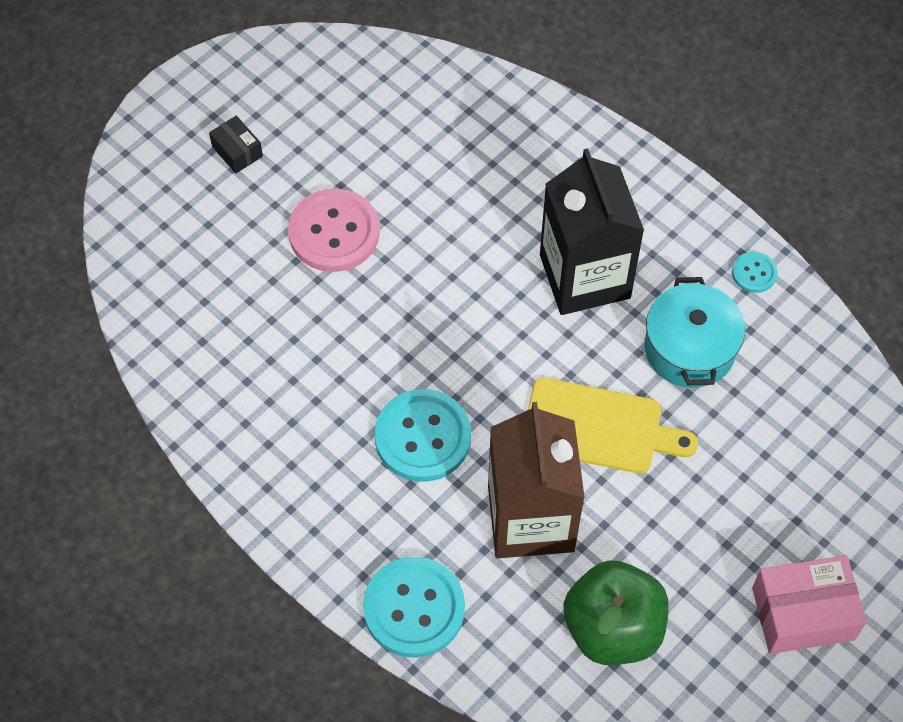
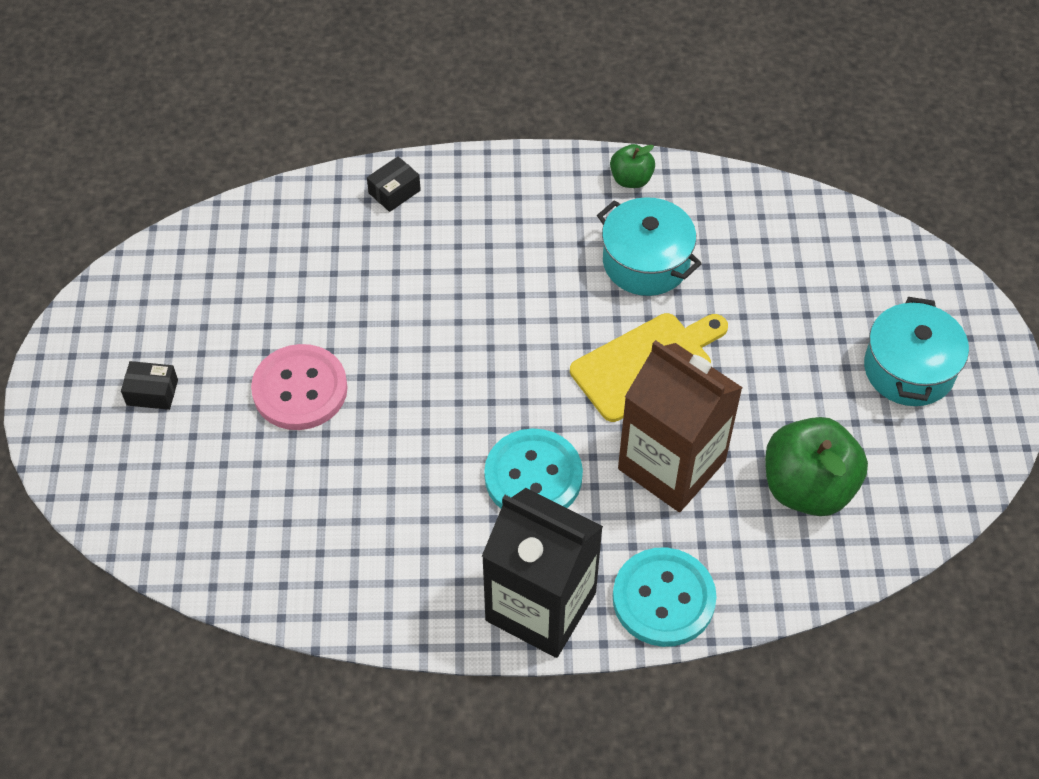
camera: 45 degrees left, 5 degrees down
black carton [540,148,644,315] -> black carton moved to [482,488,603,658]
turquoise button [732,251,777,293] -> green apple [610,144,655,188]
pink box [752,555,867,654] -> turquoise pot [864,297,969,406]
none -> black box [367,156,421,212]

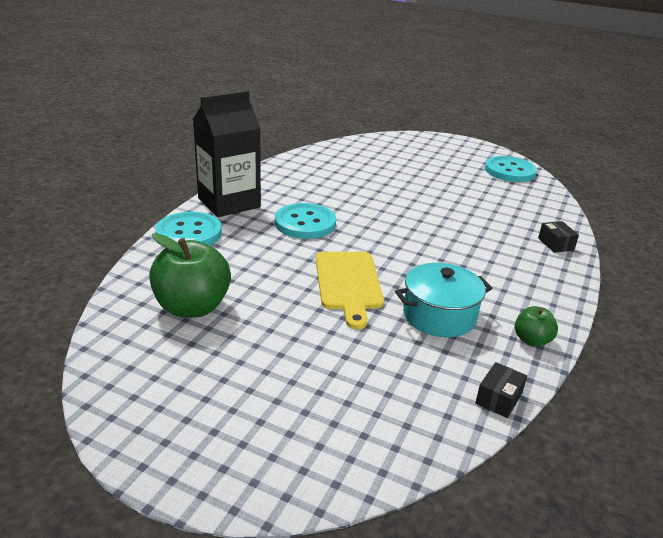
camera: 115 degrees right, 25 degrees down
black box [121,361,178,410] -> black box moved to [475,362,527,418]
pink button [251,344,348,430] -> none
brown carton [618,340,743,512] -> none
turquoise pot [864,297,969,406] -> none
none -> turquoise button [485,156,537,182]

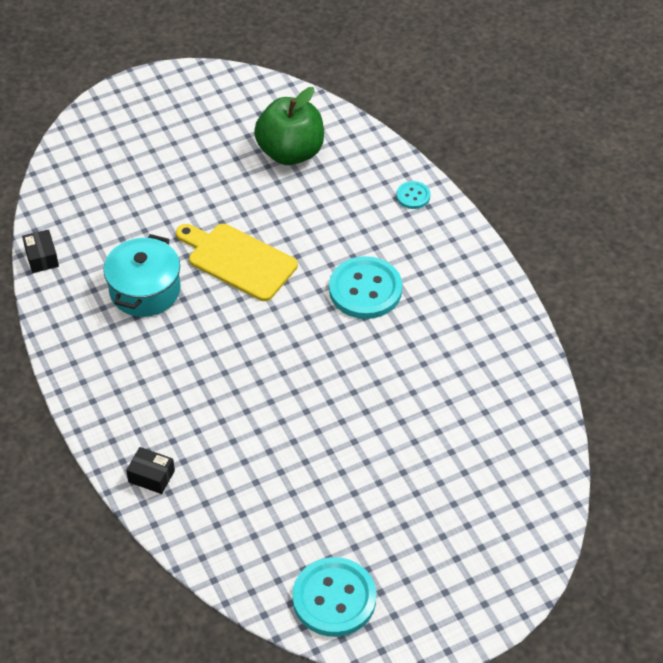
camera: 130 degrees right, 20 degrees up
turquoise button [155,212,222,246] -> turquoise button [396,181,430,209], size x0.49
black carton [193,91,261,217] -> none
green apple [515,306,558,347] -> none

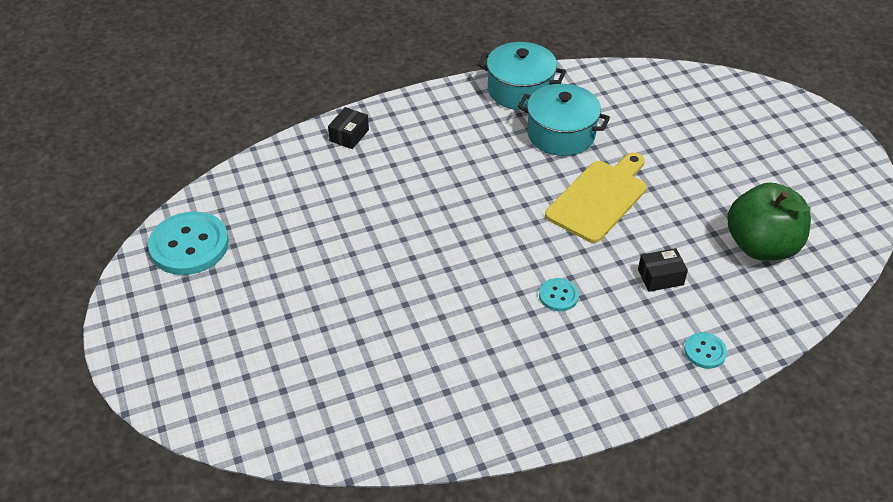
camera: 95 degrees right, 5 degrees down
black box [22,229,59,273] -> black box moved to [638,248,688,292]
turquoise button [329,256,402,319] -> turquoise button [539,278,579,311], size x0.49
none -> turquoise pot [477,42,566,110]

